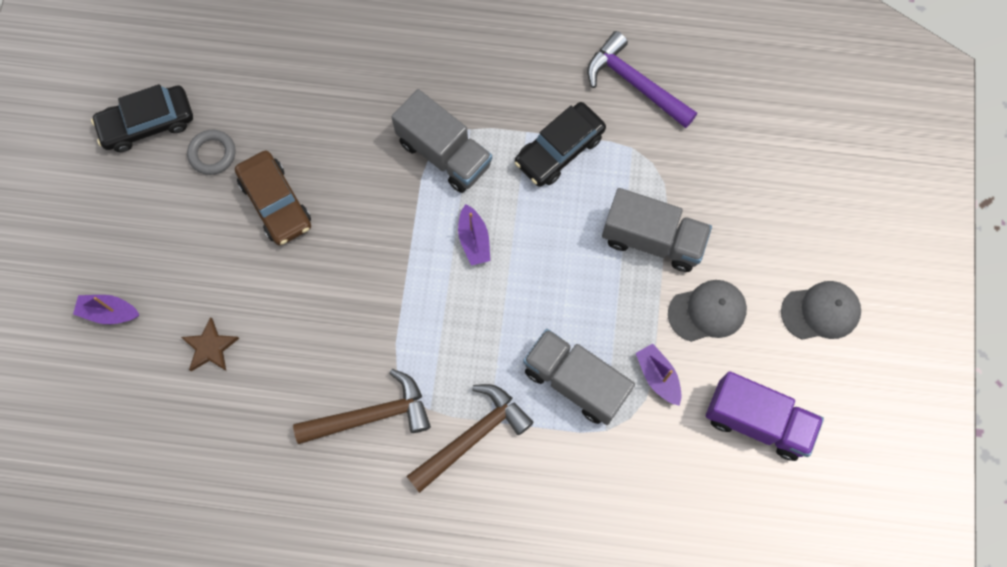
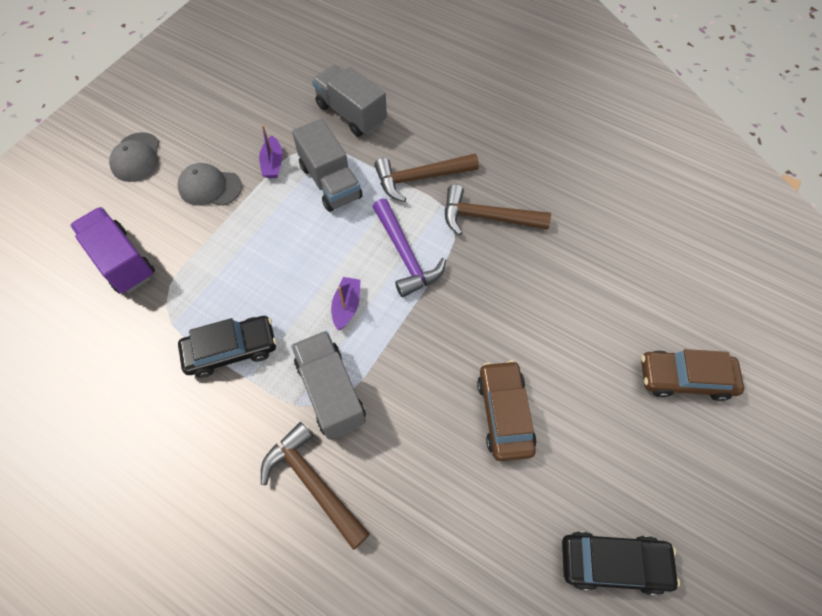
camera: 155 degrees left, 10 degrees down
purple boat [73,295,140,324] -> brown car [641,349,744,401]
brown star [181,317,239,371] -> none
grey ring [187,130,235,175] -> none
purple hammer [587,31,697,128] -> purple hammer moved to [373,198,446,297]
grey truck [602,188,712,272] -> grey truck moved to [312,65,387,137]
purple truck [706,371,824,461] -> purple truck moved to [70,207,155,294]
grey cap [781,281,861,340] -> grey cap turned 105 degrees counterclockwise [109,132,159,182]
none -> brown hammer [261,422,370,550]

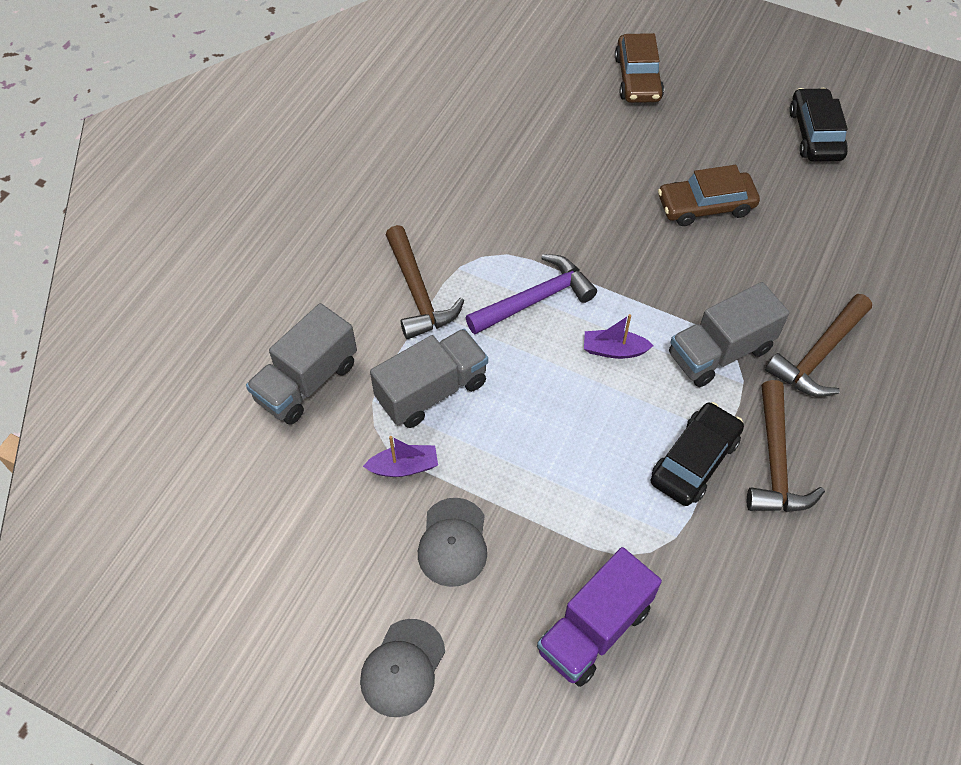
camera: 95 degrees left, 5 degrees down
grey cap [109,132,159,182] -> grey cap turned 120 degrees clockwise [360,619,445,717]
black car [178,316,277,378] -> black car turned 60 degrees clockwise [651,402,744,506]
brown hammer [445,184,551,236] -> brown hammer moved to [747,380,825,512]

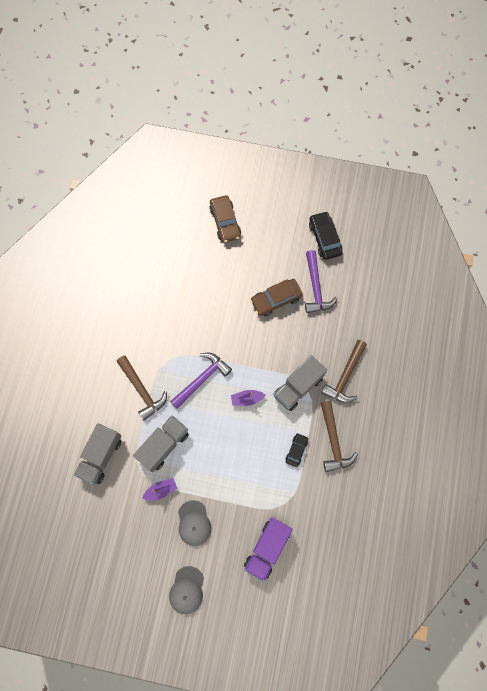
camera: 15 degrees left, 15 degrees up
black car [651,402,744,506] -> black car [286,433,308,467], size x0.60
none -> purple hammer [305,250,338,313]

